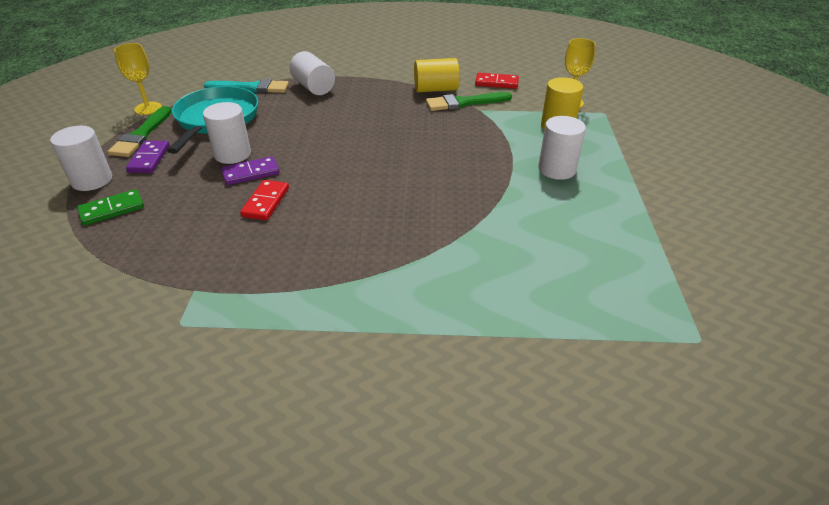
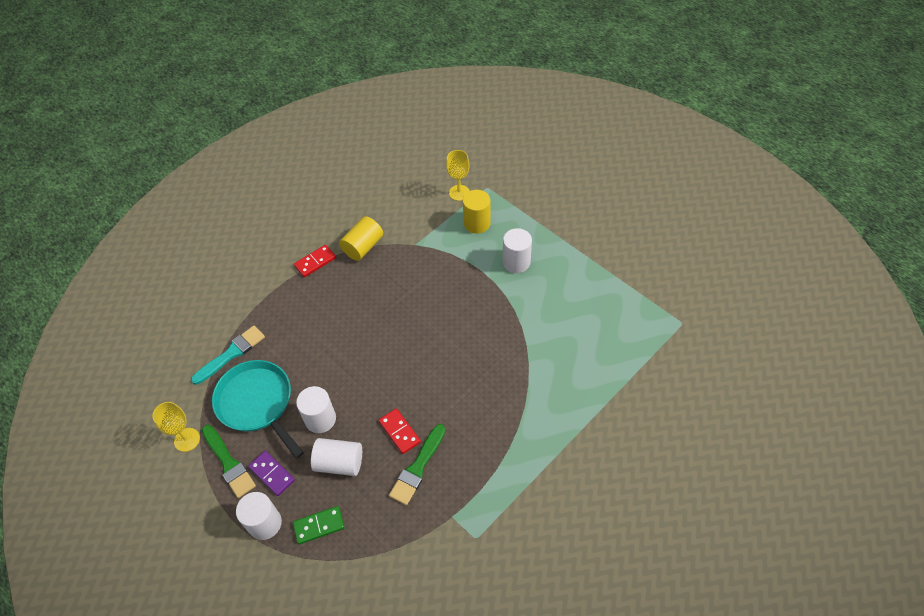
camera: 45 degrees left, 15 degrees up
green domino [77,189,144,226] -> green domino turned 60 degrees clockwise [293,506,345,544]
purple domino [221,156,280,185] -> none
white cylinder [290,51,335,95] -> white cylinder moved to [311,438,362,476]
green brush [426,92,512,111] -> green brush moved to [389,424,445,505]
red domino [475,73,519,89] -> red domino moved to [294,245,336,277]

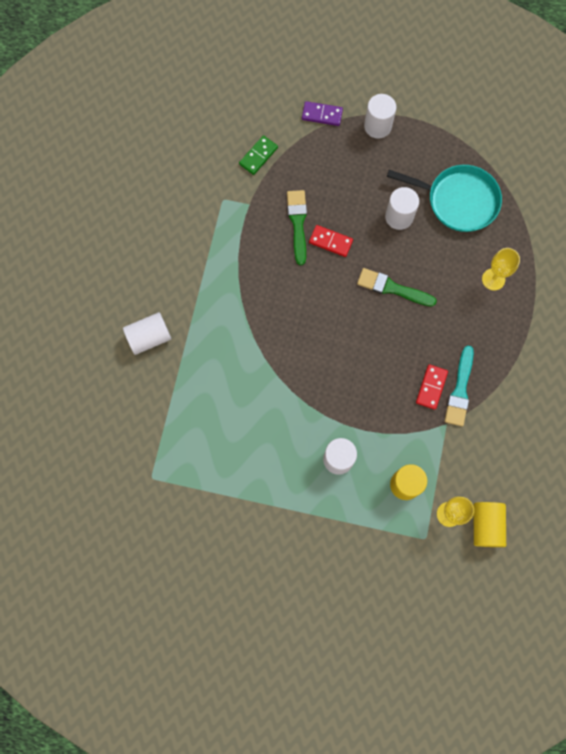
camera: 145 degrees right, 20 degrees up
yellow goblet [152,402,200,452] -> yellow goblet moved to [482,248,520,291]
turquoise brush [191,326,265,385] -> turquoise brush moved to [445,346,474,426]
green brush [202,425,256,498] -> green brush moved to [357,268,437,306]
purple domino [248,451,295,496] -> purple domino moved to [302,101,343,126]
green domino [293,506,345,544] -> green domino moved to [239,135,278,175]
red domino [294,245,336,277] -> red domino moved to [416,364,448,410]
white cylinder [311,438,362,476] -> white cylinder moved to [123,312,171,355]
yellow cylinder [339,216,383,261] -> yellow cylinder moved to [474,502,506,547]

